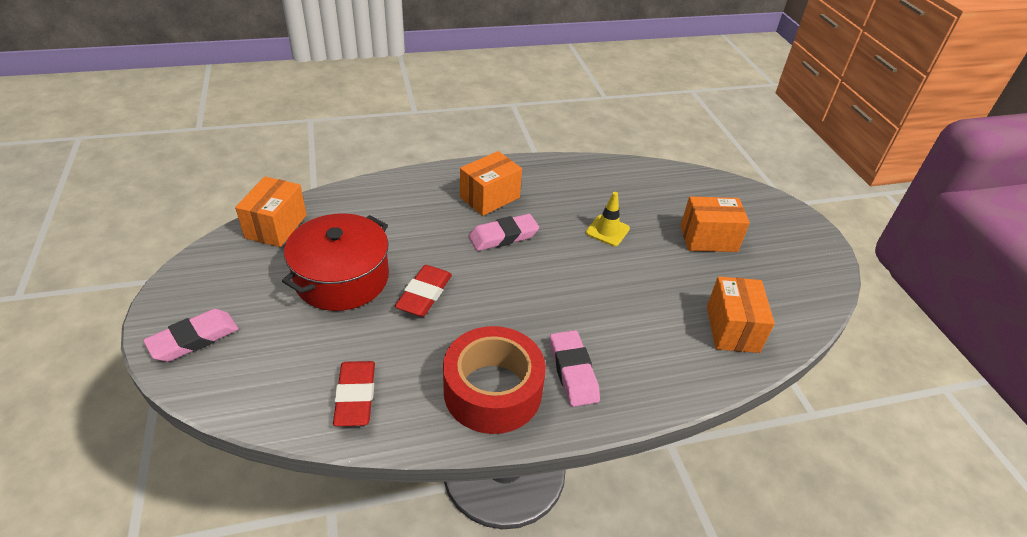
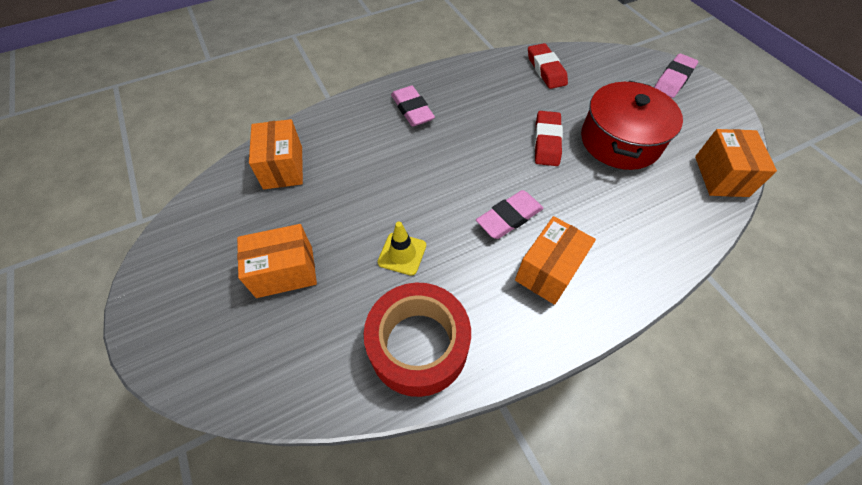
camera: 170 degrees right, 15 degrees up
red tape [443,326,546,434] -> red tape moved to [364,283,471,397]

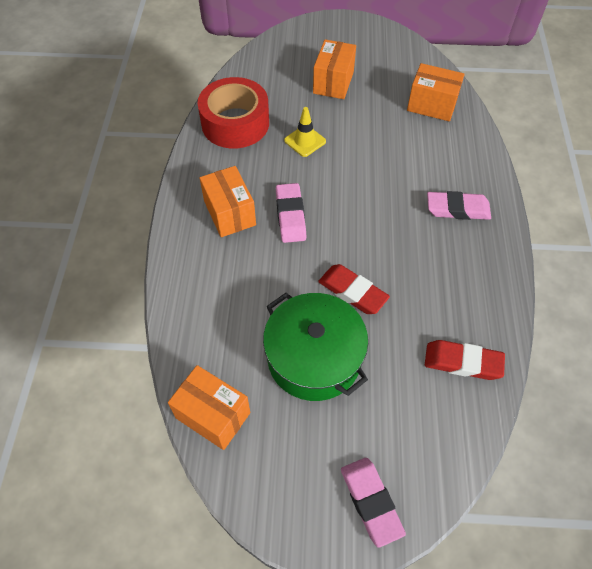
camera: 120 degrees right, 0 degrees up
red pot [581,81,683,170] -> green pot [263,293,368,401]

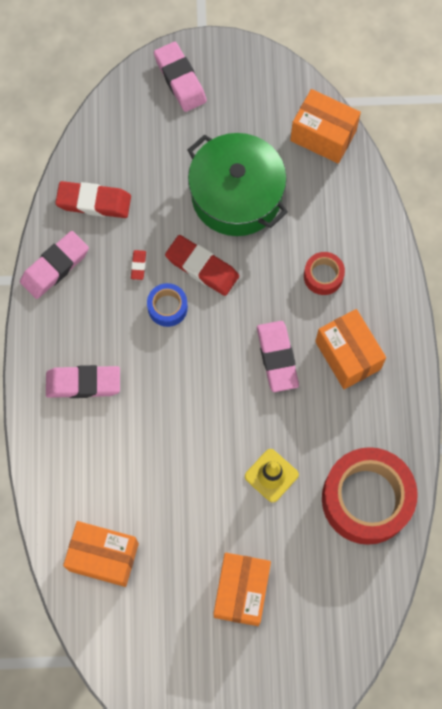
camera: 175 degrees right, 15 degrees up
none -> pink eraser [20,231,89,299]
none -> red eraser [131,250,146,280]
none -> blue tape [147,283,188,327]
none -> red tape [304,252,345,295]

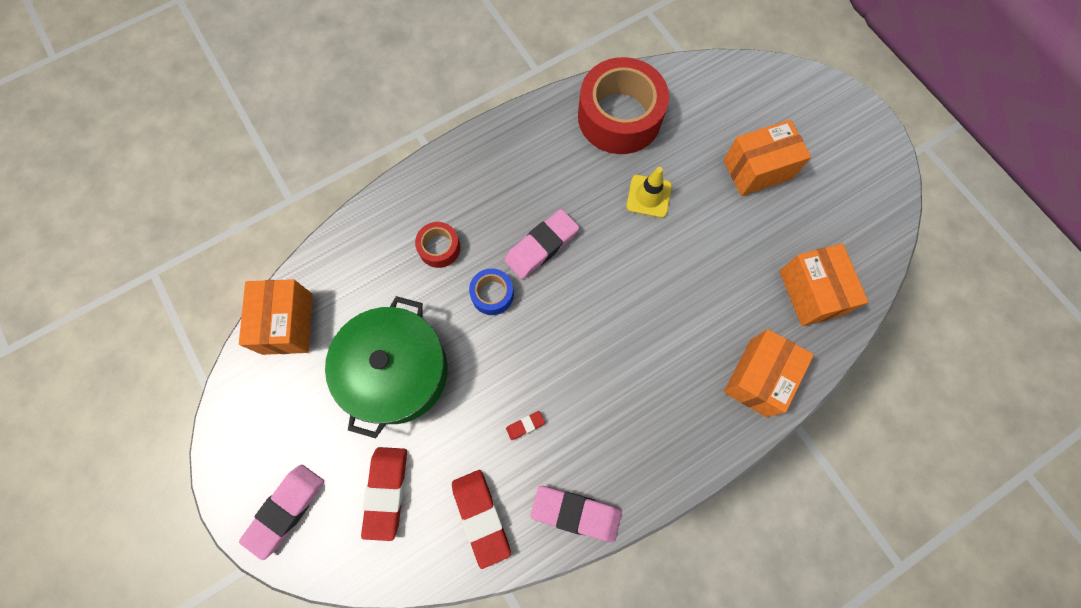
camera: 120 degrees left, 0 degrees up
pink eraser [46,365,120,398] -> none
blue tape [147,283,188,327] -> blue tape moved to [469,268,514,315]
red eraser [165,235,239,296] -> red eraser moved to [361,447,407,541]
orange box [315,309,386,389] -> orange box moved to [724,329,814,417]

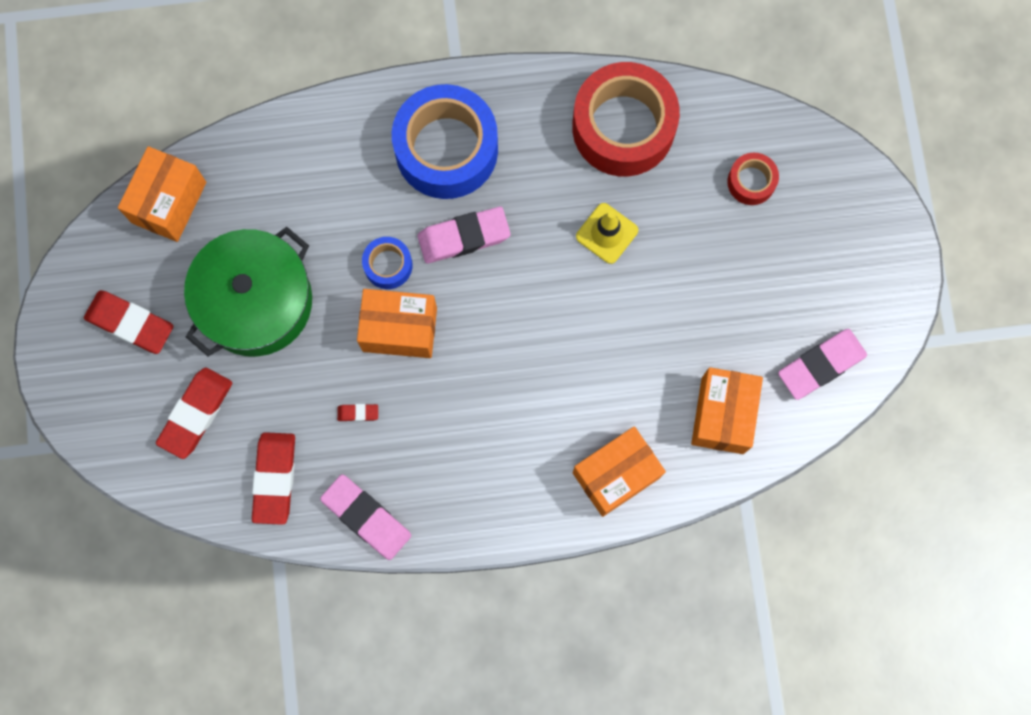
camera: 25 degrees right, 5 degrees up
pink eraser [239,465,324,560] -> pink eraser moved to [778,329,867,400]
red tape [415,222,460,268] -> red tape moved to [727,153,779,205]
orange box [723,119,811,196] -> orange box moved to [357,289,437,358]
none -> red eraser [84,290,174,354]
none -> blue tape [392,84,498,199]

